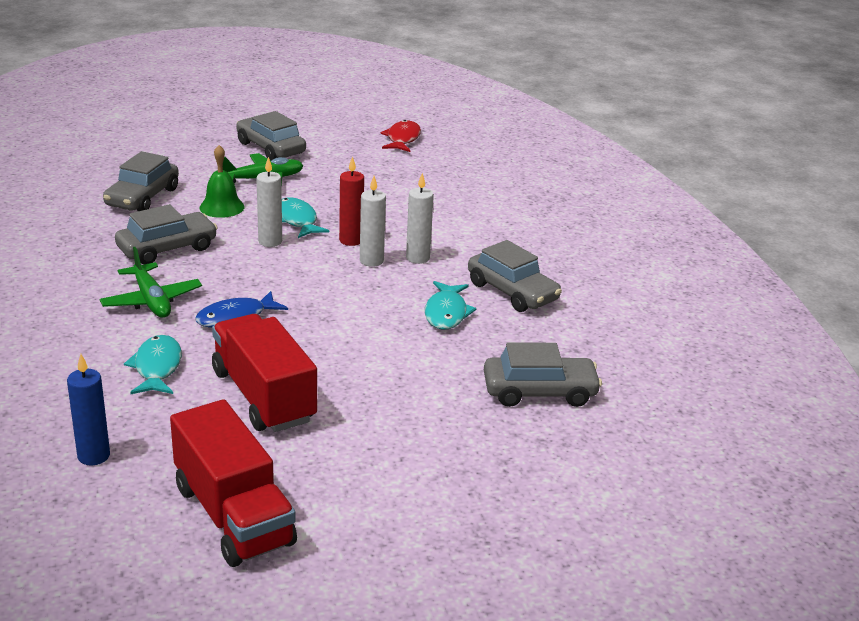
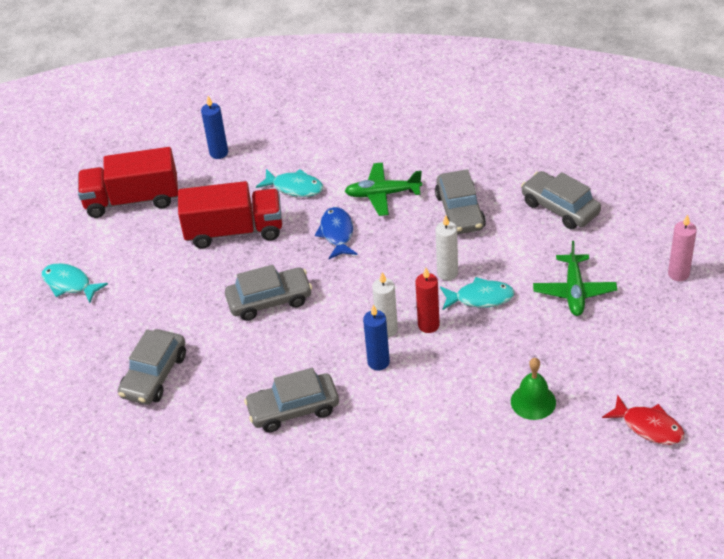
camera: 120 degrees right, 15 degrees up
green bell [199,145,244,218] -> green bell moved to [511,358,556,420]
grey car [236,111,306,161] -> grey car moved to [225,265,312,321]
white candle [406,173,434,264] -> blue candle [363,305,390,370]
turquoise fish [425,281,476,330] -> turquoise fish moved to [41,263,108,303]
none -> pink candle [668,215,697,281]

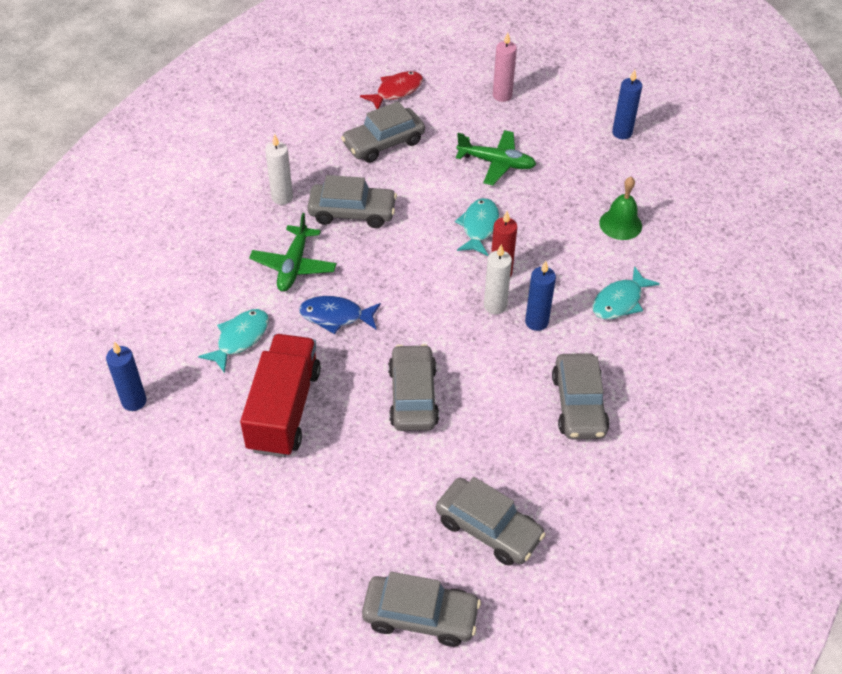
camera: 80 degrees left, 5 degrees up
turquoise fish [41,263,108,303] -> turquoise fish moved to [592,266,660,320]
red truck [78,147,178,218] -> none
white candle [435,215,458,281] -> white candle moved to [265,134,293,205]
red fish [602,395,685,445] -> red fish moved to [360,71,423,109]
none -> grey car [362,572,481,647]
none -> blue candle [612,70,642,139]

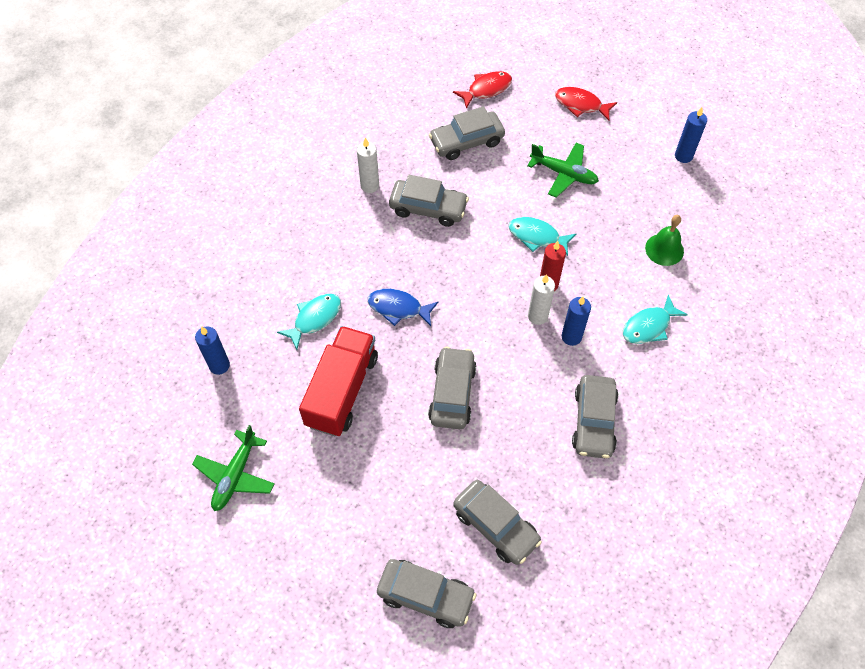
camera: 10 degrees right, 10 degrees up
green plane [249,213,337,292] -> green plane moved to [192,425,275,511]
turquoise fish [455,198,499,256] -> turquoise fish turned 90 degrees counterclockwise [509,217,576,256]
pink candle [493,33,517,102] -> red fish [555,87,617,121]

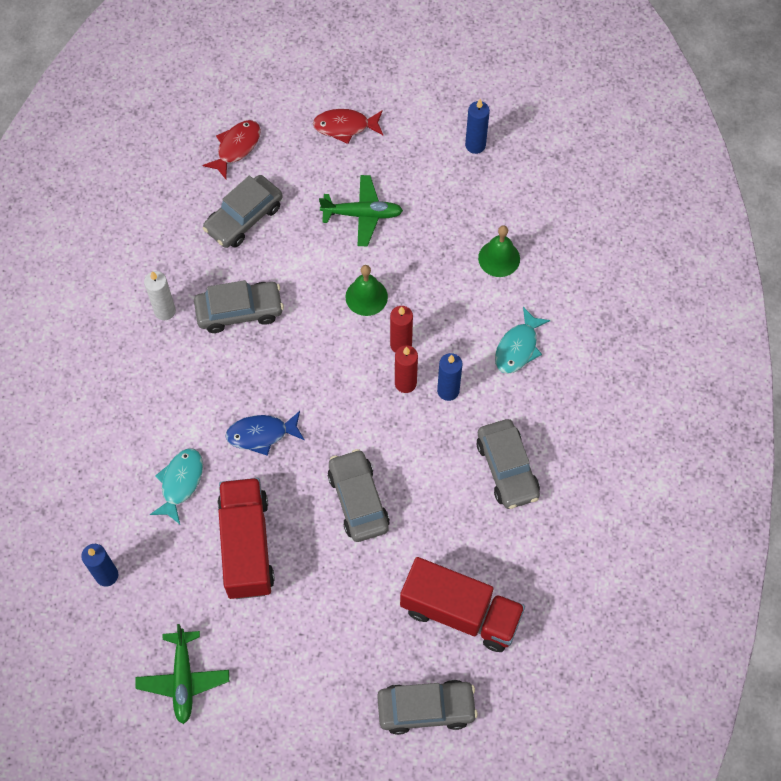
camera: 25 degrees left, 5 degrees up
grey car [453,480,542,565] -> red truck [400,557,525,652]
turquoise fish [509,217,576,256] -> green bell [345,265,388,316]
white candle [528,274,555,325] -> red candle [395,345,418,393]

